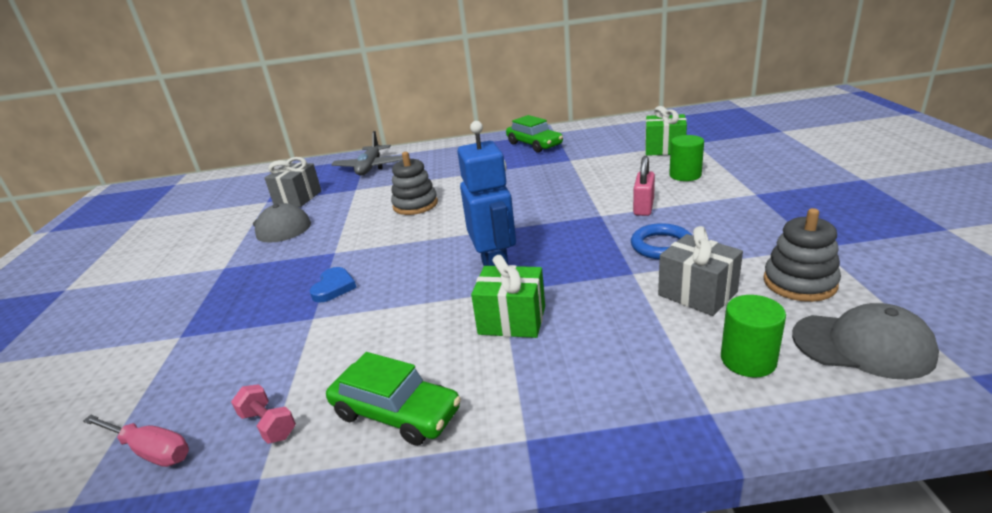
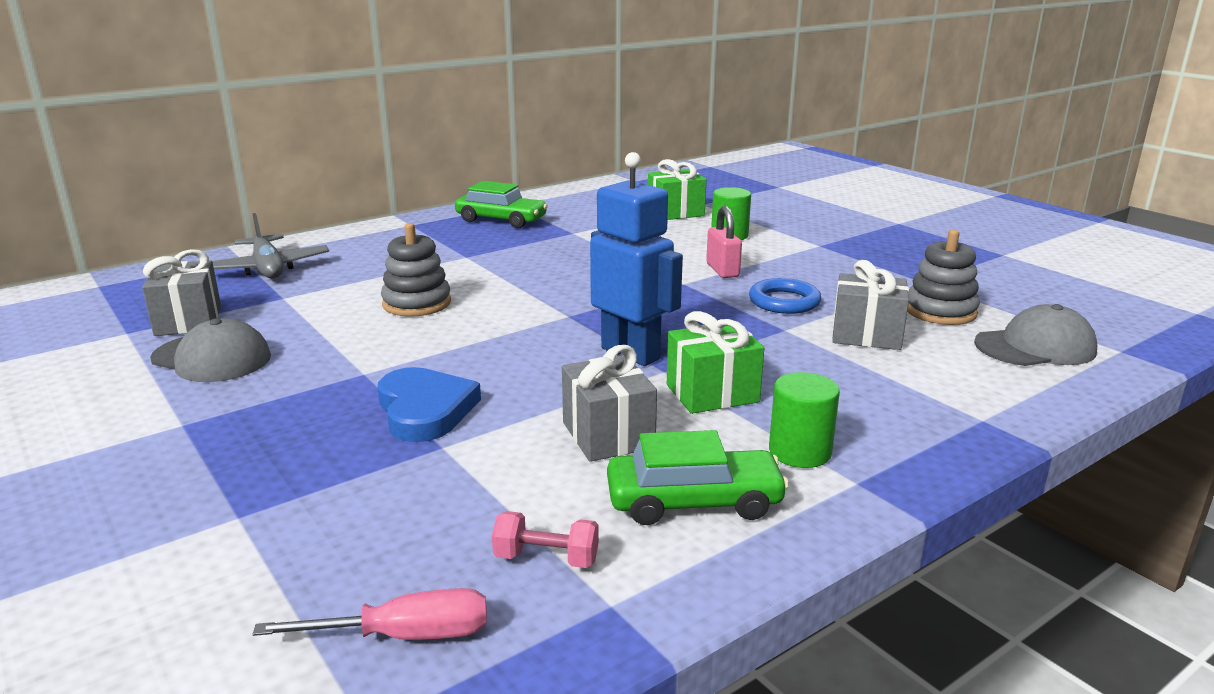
camera: 35 degrees left, 5 degrees down
blue heart [310,267,357,303] -> blue heart [377,367,481,442], size x1.57
green cylinder [721,295,786,378] -> green cylinder moved to [769,372,840,468]
none -> grey gift [562,345,657,462]

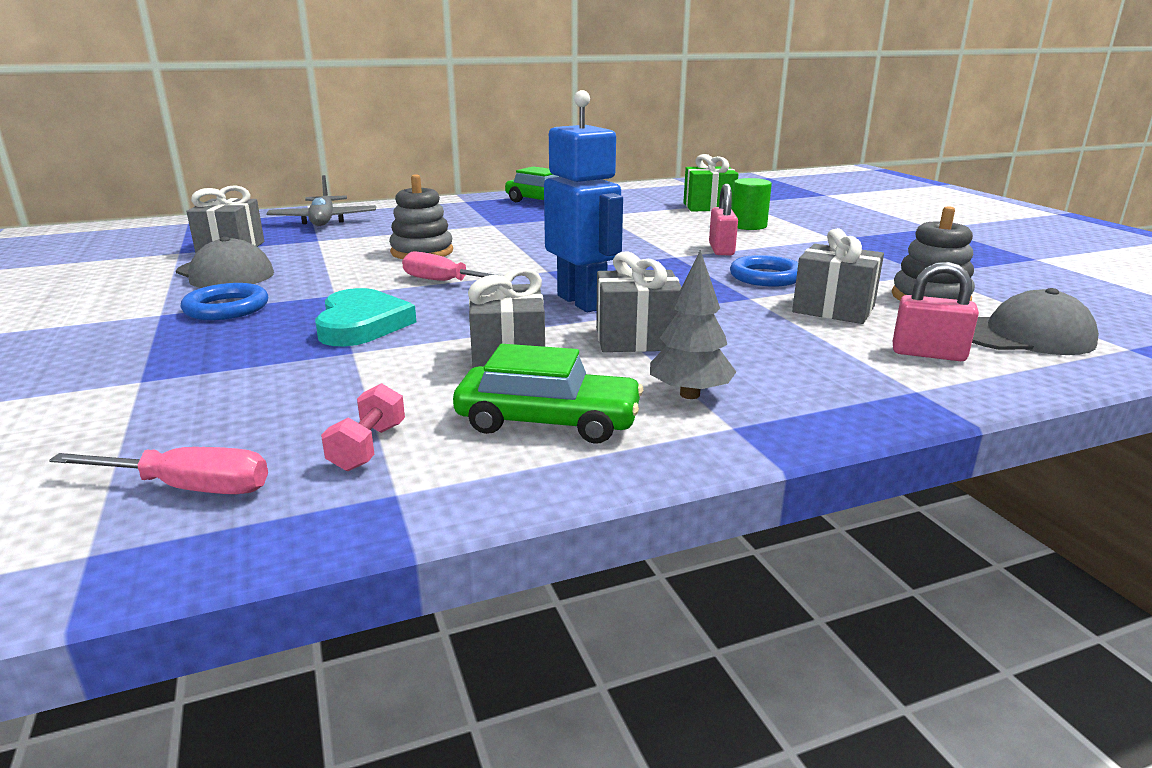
camera: 15 degrees right, 0 degrees up
blue heart [377,367,481,442] -> turquoise heart [315,288,416,346]
pink dumbbell [492,511,599,568] -> pink dumbbell turned 75 degrees clockwise [321,383,405,471]
green gift [667,311,764,414] -> grey gift [596,251,682,352]
green cylinder [769,372,840,468] -> grey tree [650,250,736,399]
none -> blue ring [181,283,268,320]
none -> pink screwdriver [402,251,503,281]
none -> pink padlock [893,262,979,361]

